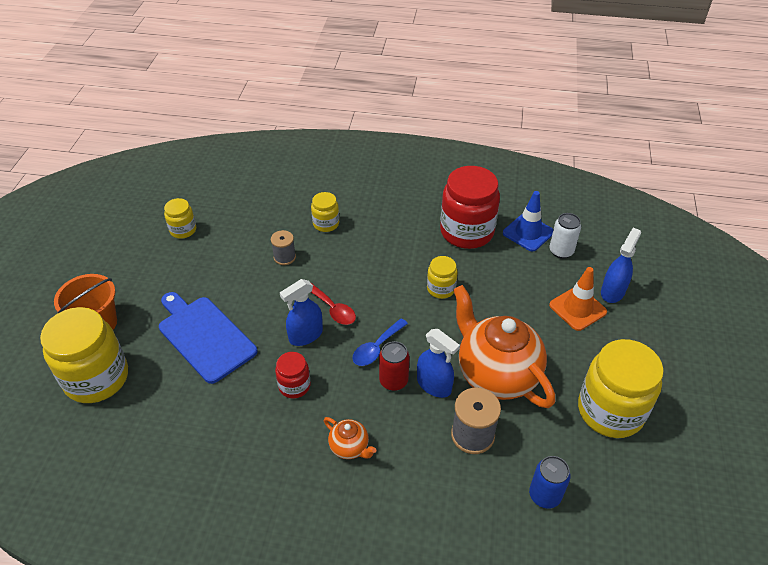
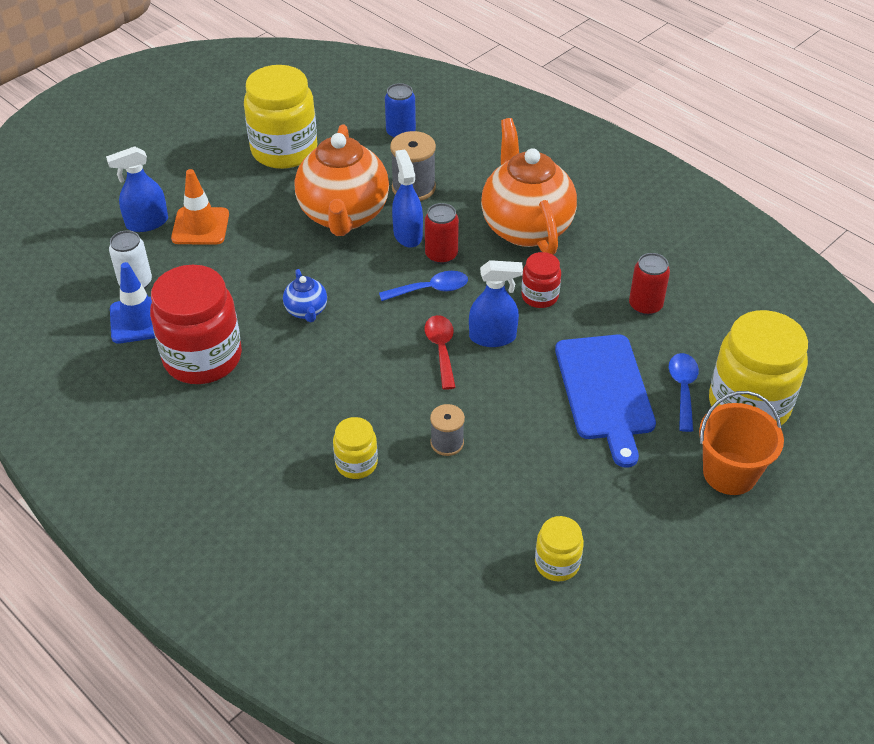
camera: 145 degrees left, 0 degrees up
orange teapot [324,417,376,459] -> orange teapot [481,118,577,255], size x2.28
yellow jar [427,256,458,299] -> blue teapot [283,269,327,322]
none -> red can [629,253,670,315]
none -> blue spoon [669,353,699,432]

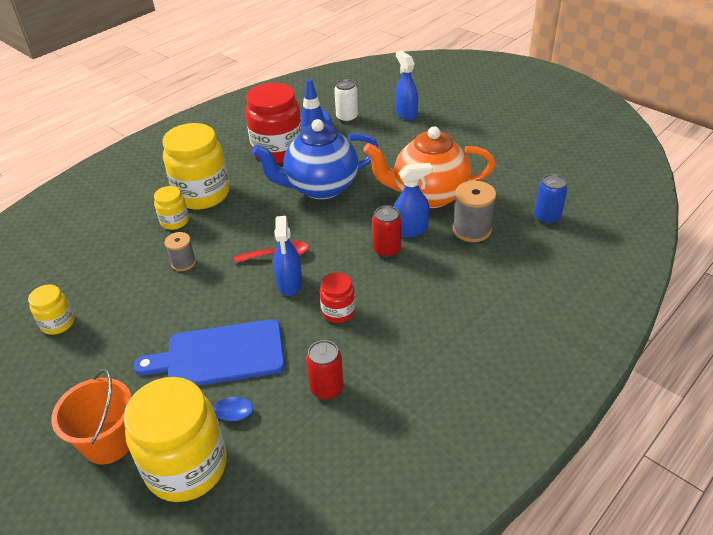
camera: 90 degrees right, 5 degrees down
orange traffic cone [171,169,229,245] -> none
yellow jar [244,65,317,169] -> yellow jar moved to [162,123,229,210]
blue teapot [283,269,327,322] -> blue teapot [252,119,379,200], size x2.28
blue spoon [379,271,468,301] -> none
orange teapot [481,118,577,255] -> none

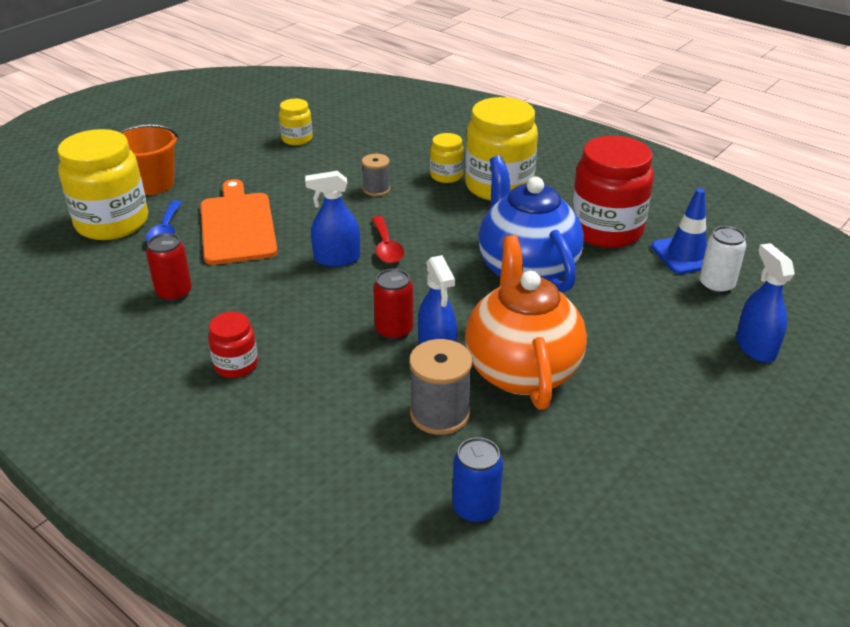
camera: 85 degrees right, 5 degrees down
blue cutting board [134,319,285,386] -> orange cutting board [200,179,278,265]
red jar [320,273,355,323] -> red jar moved to [208,312,258,378]
blue spray bottle [395,51,418,120] -> blue spray bottle turned 75 degrees counterclockwise [736,243,795,363]

